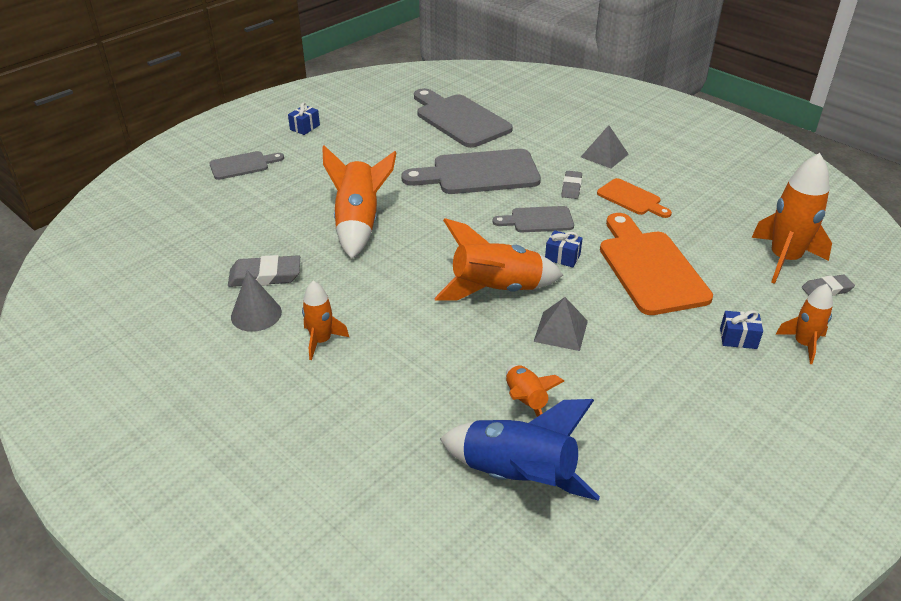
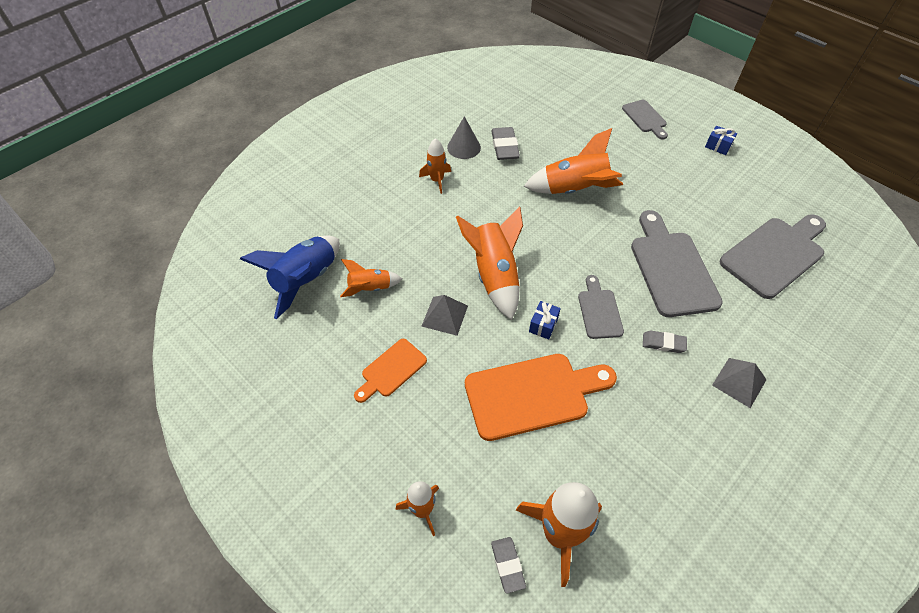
camera: 90 degrees right, 15 degrees up
orange cutting board [597,178,672,218] -> orange cutting board moved to [354,339,427,403]
blue gift [720,310,763,349] -> none

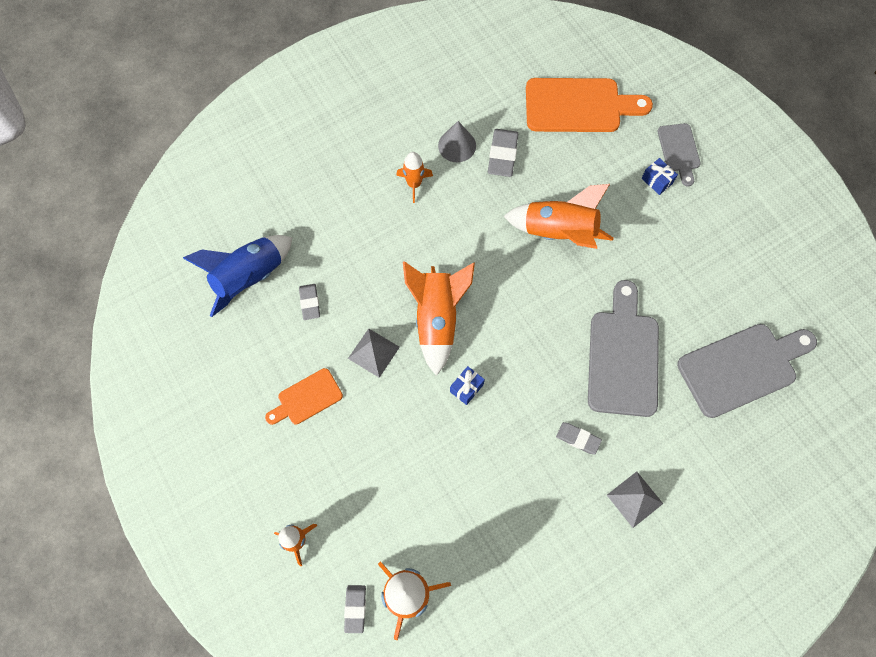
camera: 15 degrees right, 15 degrees up
orange rocket [340,259,402,297] -> grey eraser [299,284,320,320]
orange cutting board [465,354,617,441] -> orange cutting board moved to [526,78,653,132]
grey cutting board [578,275,624,339] -> none
blue gift [705,126,737,155] -> blue gift moved to [641,158,678,195]

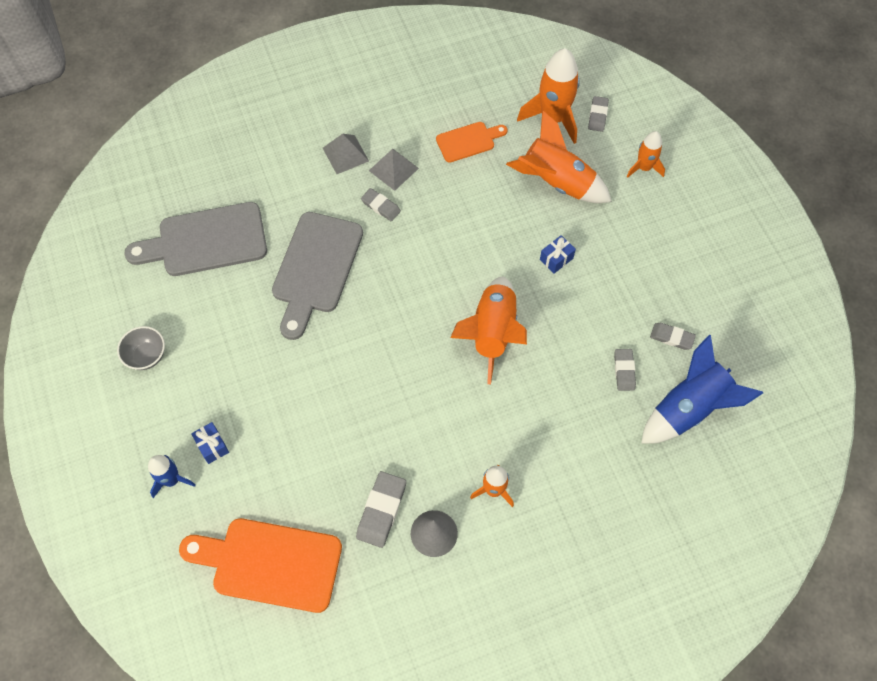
camera: 170 degrees left, 5 degrees down
orange cutting board [265,368,343,425] -> orange cutting board moved to [436,122,508,163]
grey pyramid [348,329,400,378] -> grey pyramid moved to [369,149,419,191]
blue gift [450,366,485,405] -> blue gift moved to [540,235,576,274]
orange rocket [504,184,614,249] -> orange rocket moved to [506,111,612,203]
grey cutting board [658,123,701,186] -> blue rocket [148,455,196,498]
none -> grey bowl [117,326,165,370]
none -> grey eraser [650,323,696,350]

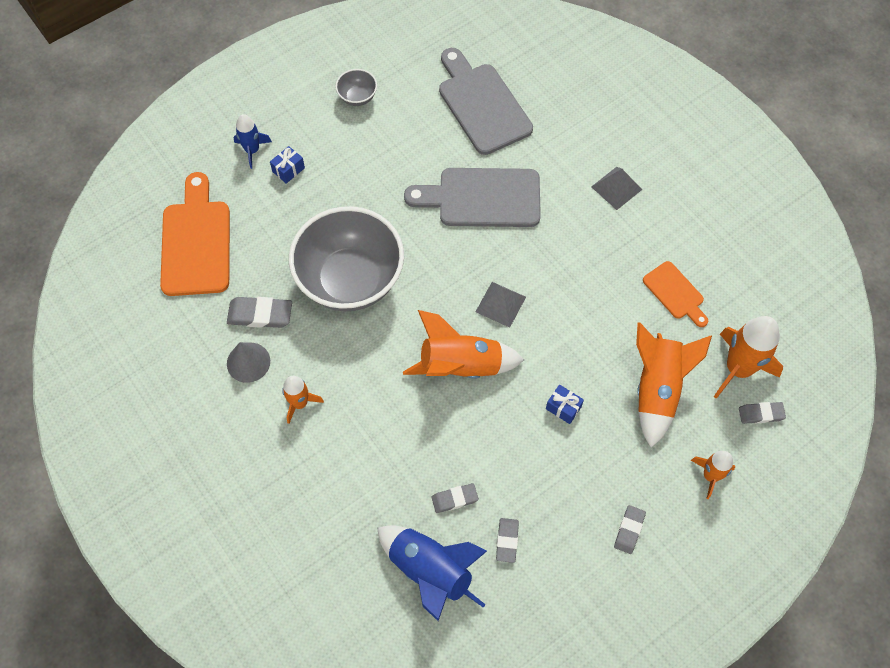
camera: 75 degrees right, 0 degrees up
grey eraser [361,188,401,222] -> grey eraser moved to [614,505,646,554]
grey pyramid [369,149,419,191] -> grey pyramid moved to [476,282,526,328]
none -> grey bowl [289,206,404,311]

